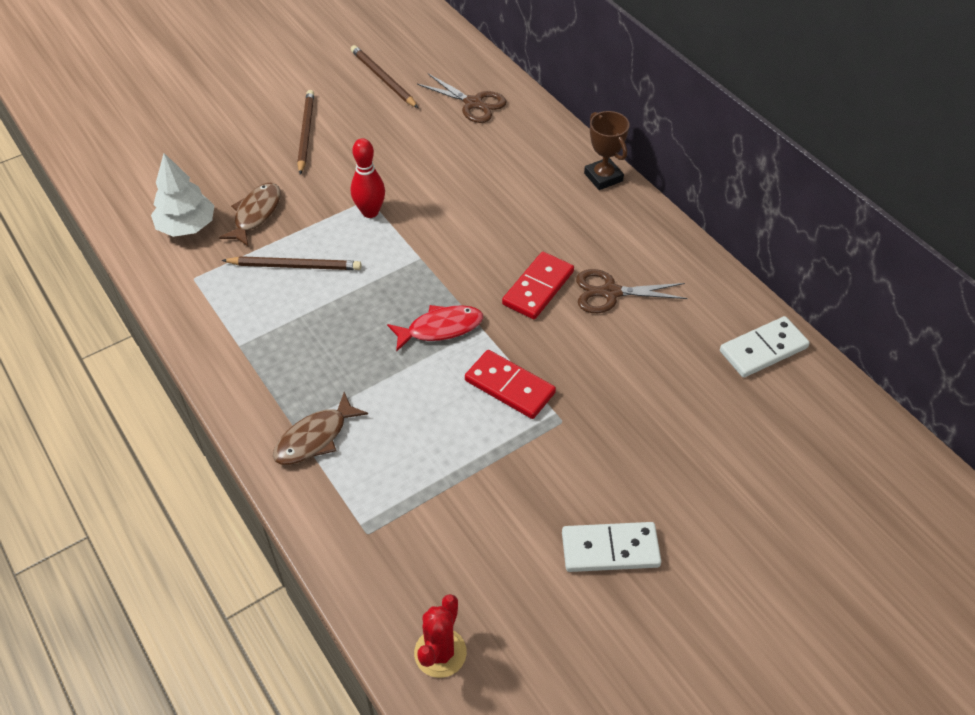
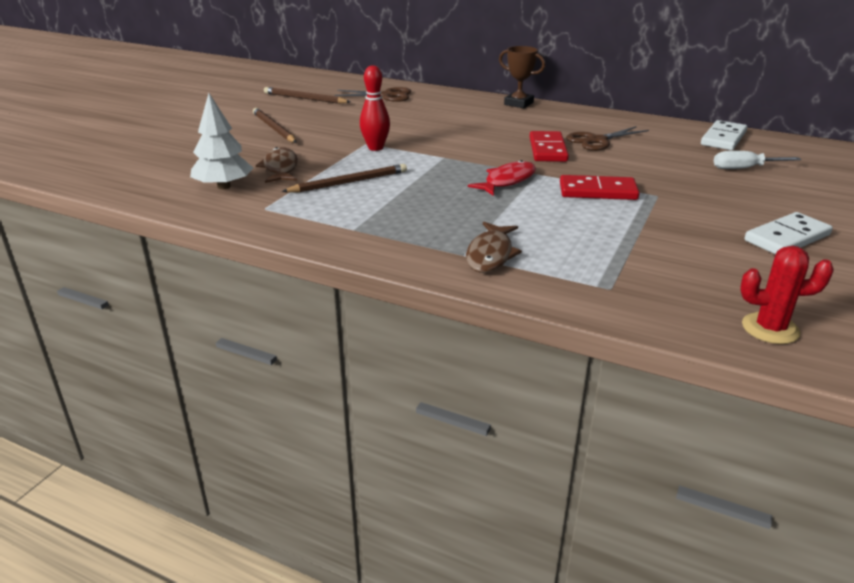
camera: 30 degrees left, 20 degrees down
red cactus [414,594,467,678] -> red cactus turned 75 degrees counterclockwise [740,246,834,344]
none -> white screwdriver [714,151,801,169]

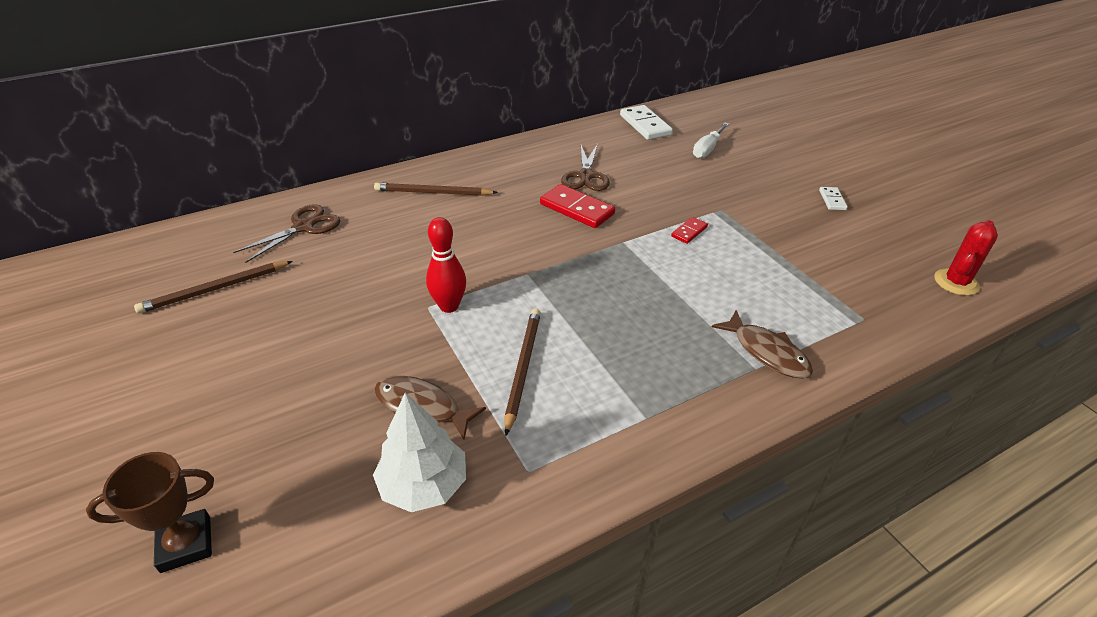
camera: 55 degrees left, 10 degrees up
brown pencil [253,108,297,143] -> brown pencil moved to [374,183,498,196]
red fish [468,160,536,196] -> none
brown trophy [499,46,545,108] -> brown trophy moved to [86,452,214,573]
red domino [560,175,639,200] -> red domino [671,217,708,244], size x0.53
white domino [745,212,833,254] -> white domino [819,187,848,210], size x0.53

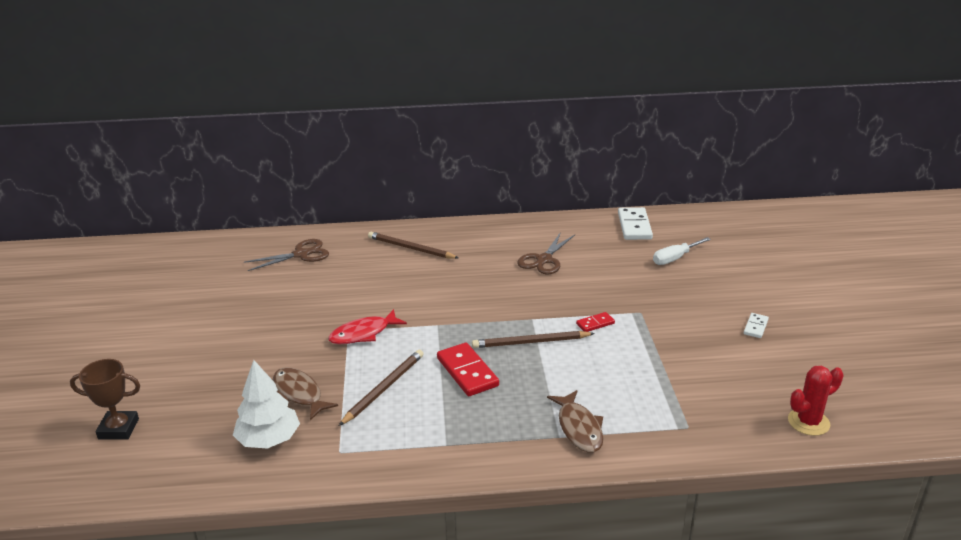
camera: 25 degrees right, 10 degrees down
brown pencil [134,261,293,314] -> brown pencil moved to [472,331,595,348]
red bowling pin [426,217,466,313] -> red fish [328,309,407,344]
red domino [540,184,615,228] -> red domino moved to [437,343,499,396]

